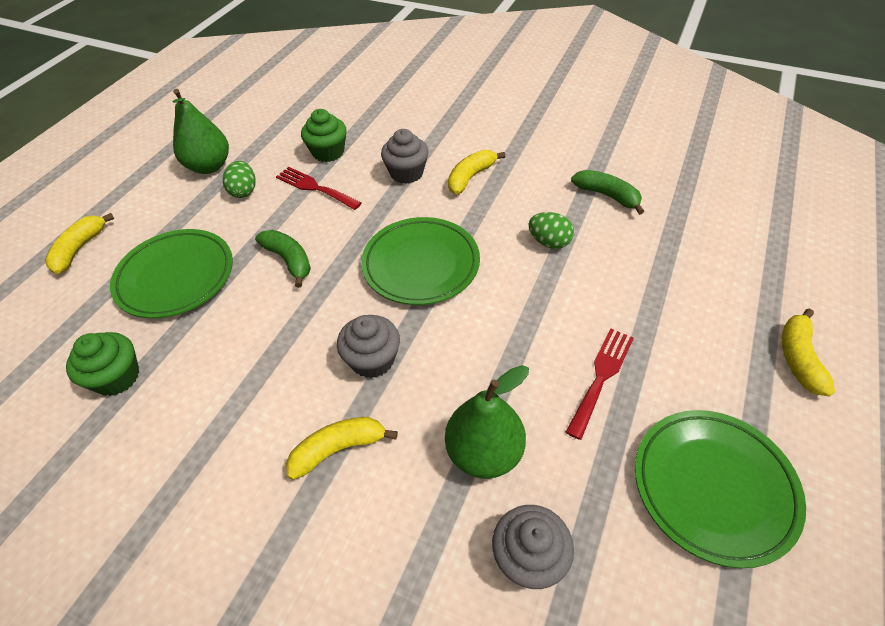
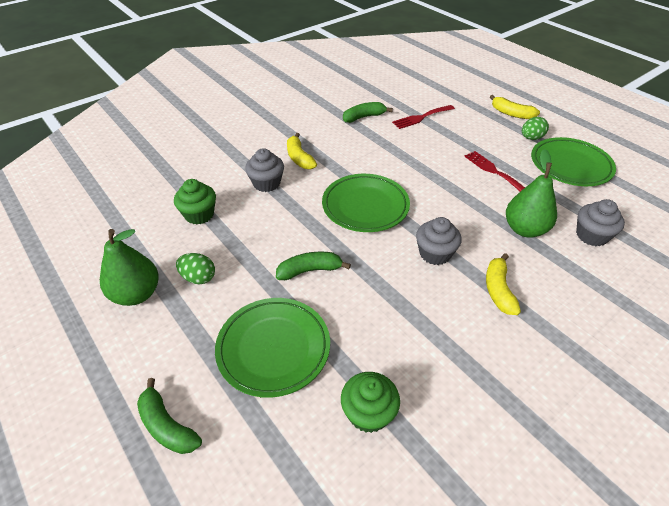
camera: 65 degrees left, 5 degrees down
yellow banana [45,213,114,274] -> green banana [137,378,202,454]
red fork [276,167,361,210] -> red fork moved to [392,105,455,129]
green egg [529,212,574,249] -> green egg moved to [522,117,549,140]

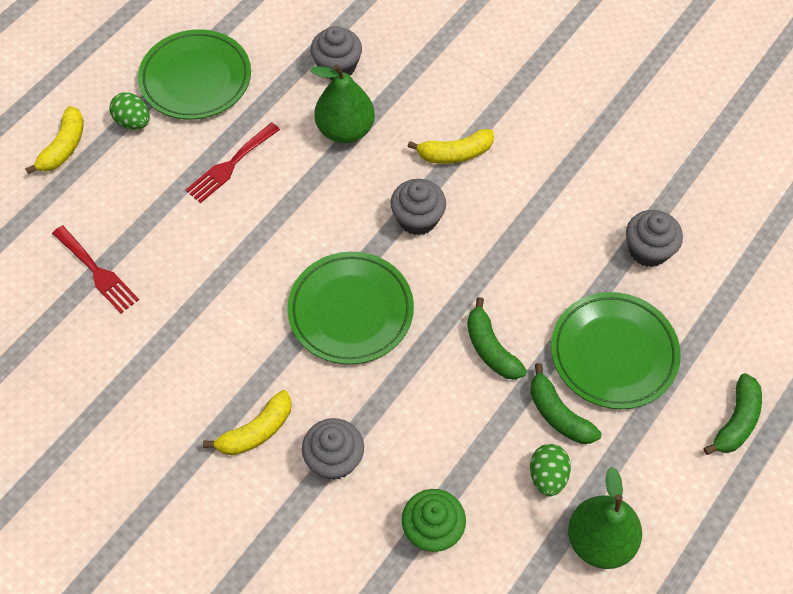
camera: 105 degrees left, 15 degrees up
green cupcake [341,372,400,433] -> grey cupcake [626,210,683,267]
green banana [343,102,393,123] -> green banana moved to [530,363,602,444]

